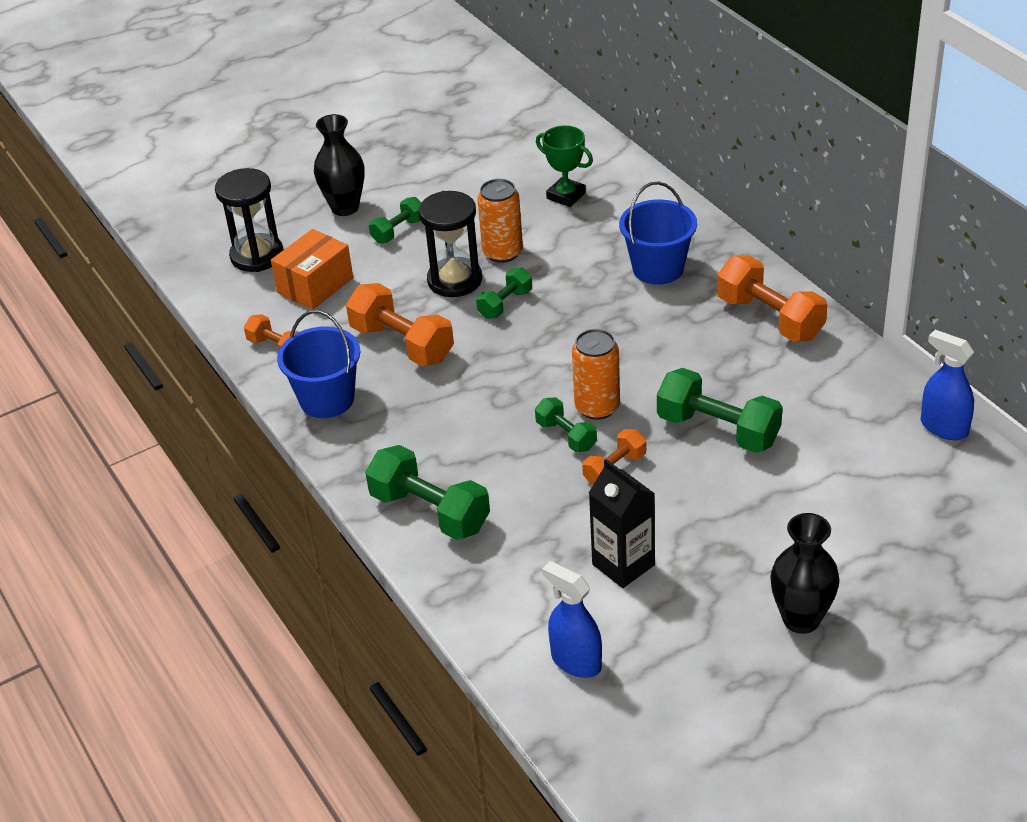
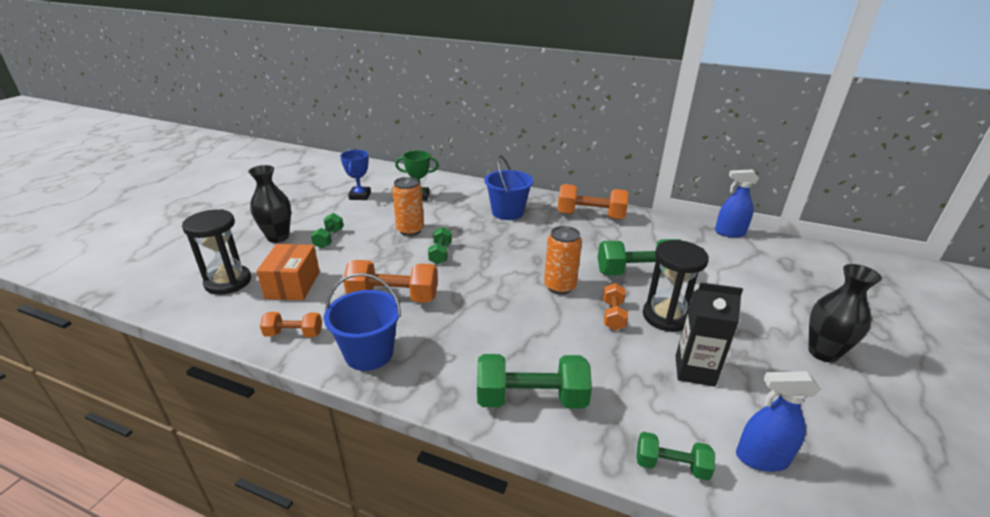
camera: 40 degrees left, 10 degrees down
black hourglass [419,191,482,297] -> black hourglass moved to [643,240,709,332]
green dumbbell [535,397,597,452] -> green dumbbell moved to [637,432,715,481]
none -> blue trophy [340,150,371,200]

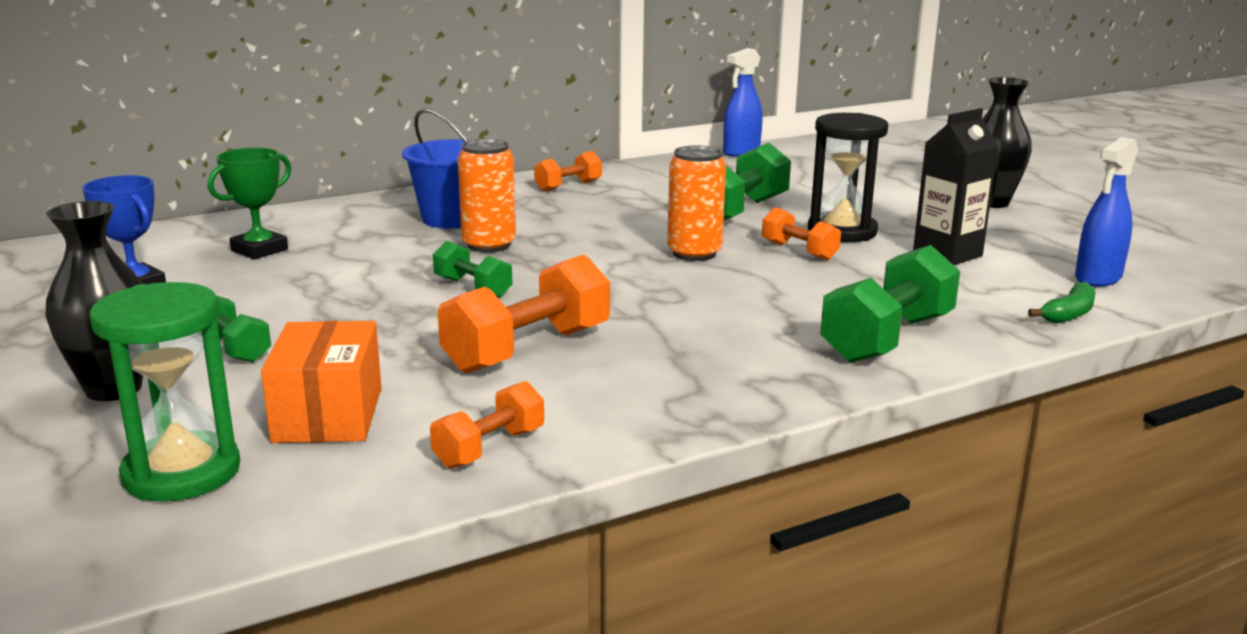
camera: 50 degrees left, 10 degrees down
black hourglass [182,209,251,295] -> green hourglass [89,282,240,502]
orange box [256,244,320,300] -> orange box turned 45 degrees clockwise [261,321,382,443]
blue bucket [324,273,401,371] -> none
orange can [392,177,424,236] -> orange can moved to [458,139,516,252]
orange dumbbell [557,184,629,219] -> orange dumbbell [534,151,602,192], size x0.57
green dumbbell [637,432,715,481] -> green banana [1028,282,1096,324]

